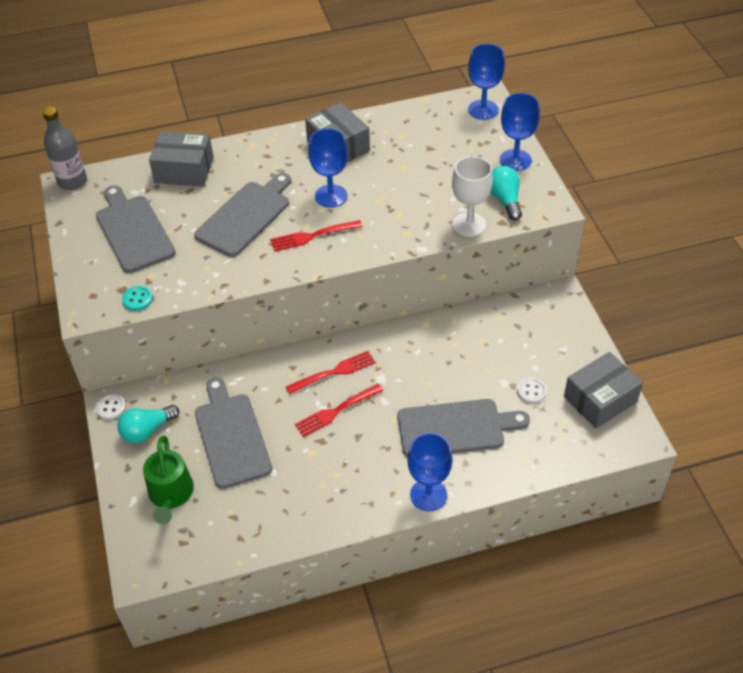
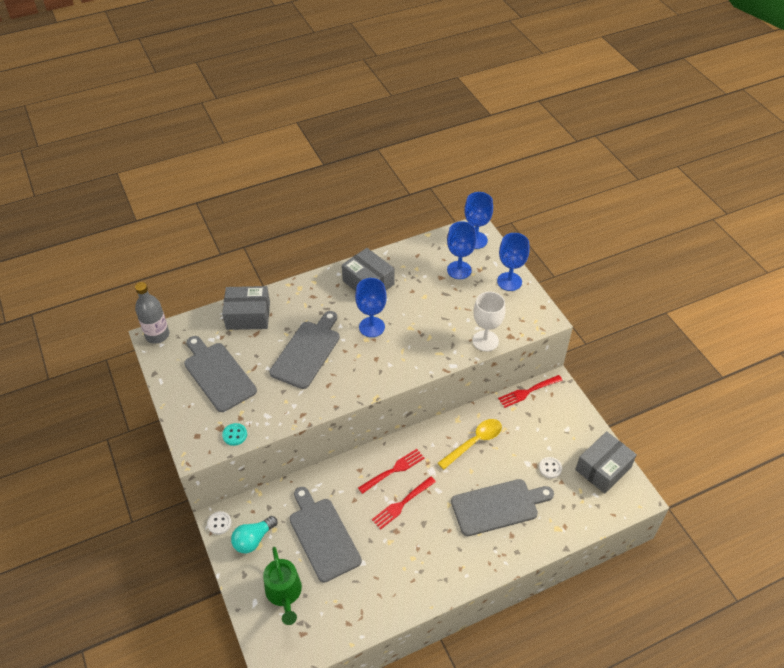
camera: 10 degrees left, 0 degrees up
red fork [270,220,363,252] -> red fork moved to [498,375,563,408]
blue goblet [407,433,453,511] -> blue goblet moved to [447,221,477,279]
turquoise light bulb [491,166,522,220] -> none
none -> yellow spoon [438,419,502,470]

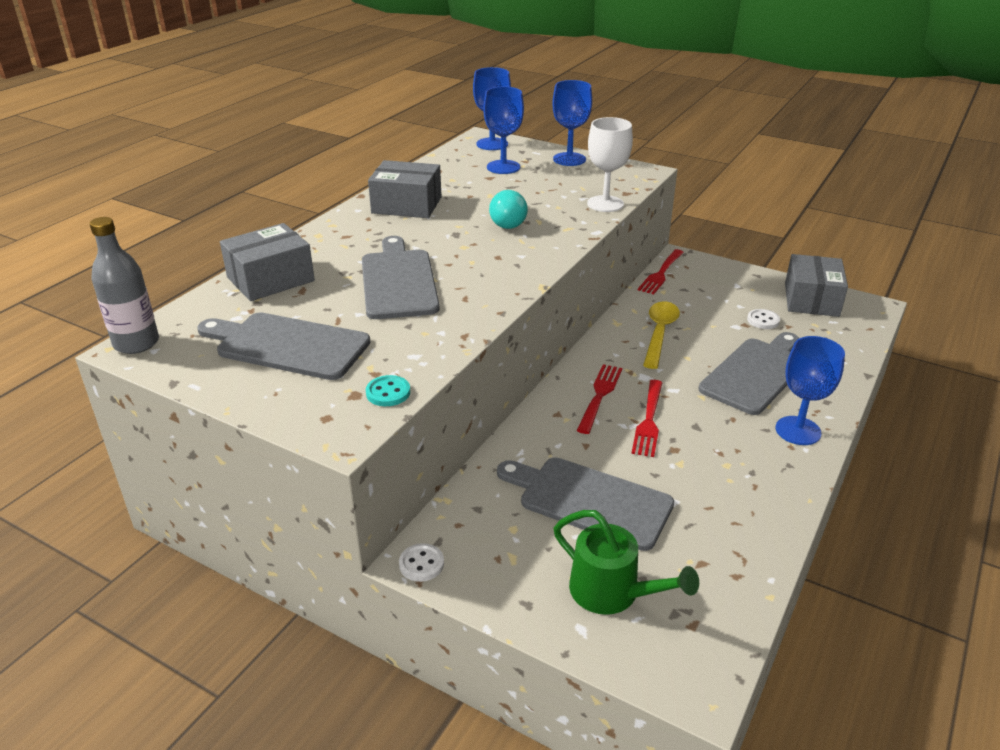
camera: 35 degrees left, 15 degrees down
turquoise light bulb [231,516,277,553] -> turquoise light bulb moved to [489,190,528,229]
blue goblet [355,278,387,337] -> blue goblet moved to [775,336,845,445]

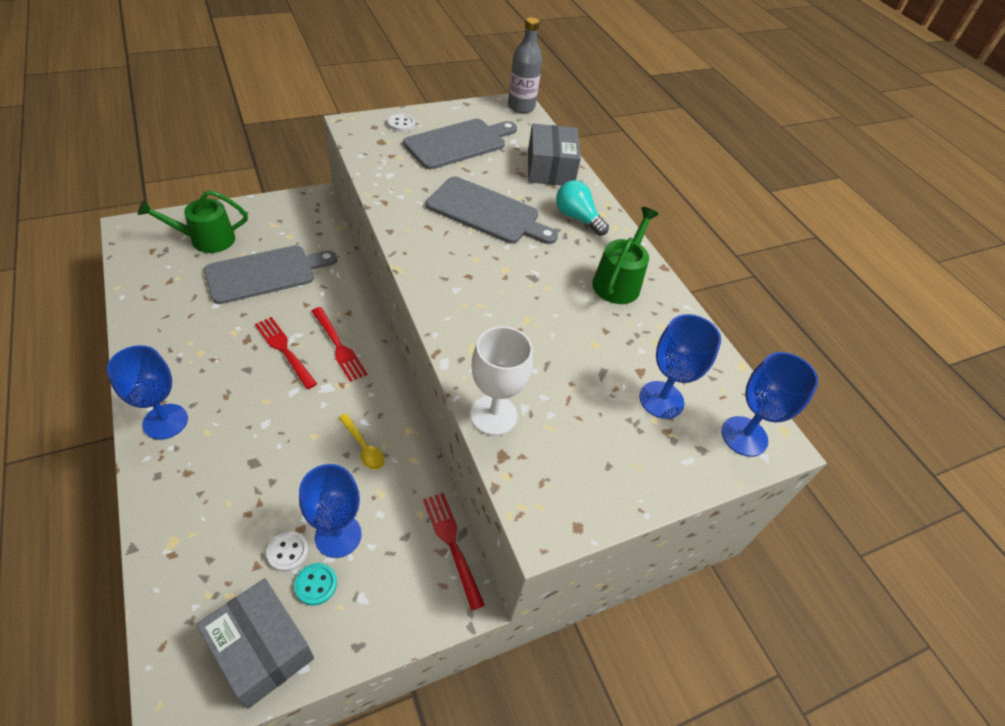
camera: 120 degrees right, 15 degrees up
turquoise button [366,375,410,406] -> turquoise button moved to [294,563,337,606]
grey box [368,160,441,218] -> green watering can [592,207,659,304]
white button [399,543,444,582] -> white button moved to [387,114,415,132]
turquoise light bulb [489,190,528,229] -> turquoise light bulb moved to [556,180,609,236]
blue goblet [552,80,592,166] -> blue goblet moved to [299,464,362,558]
yellow spoon [643,301,680,369] -> yellow spoon [339,414,384,470], size x0.62
grey cutting board [699,332,799,415] -> none

